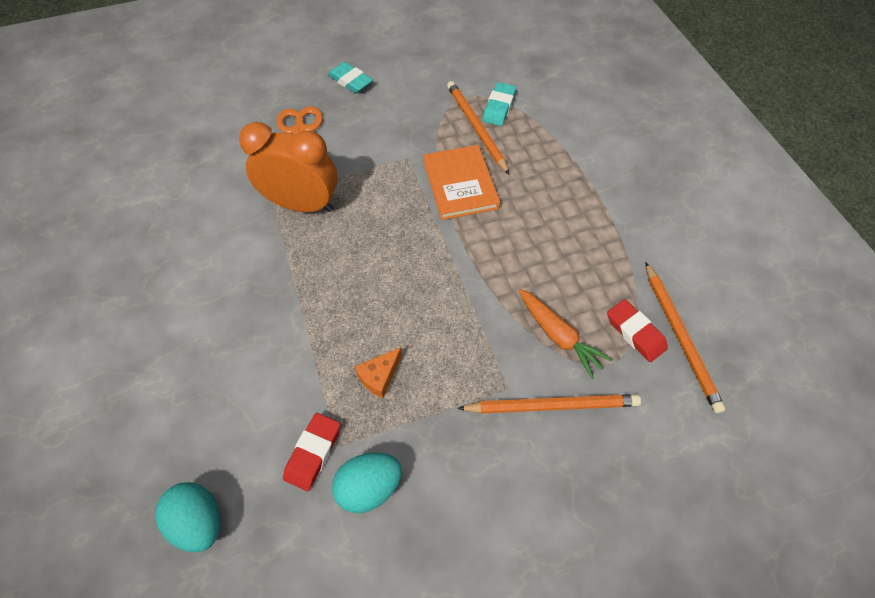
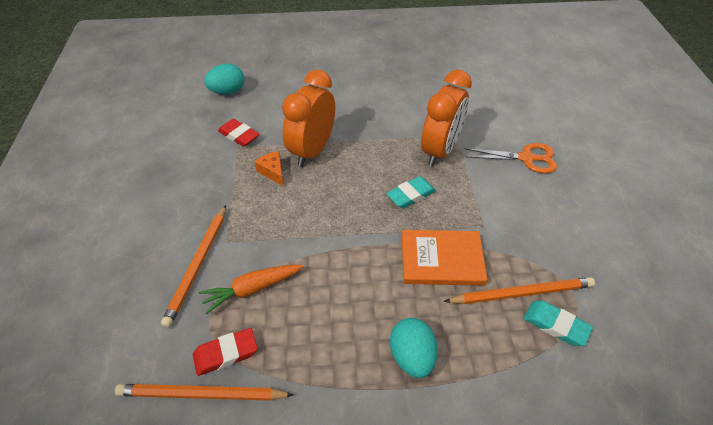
camera: 105 degrees right, 10 degrees down
turquoise eraser [328,62,373,93] -> turquoise eraser moved to [387,176,436,209]
turquoise egg [332,452,402,513] -> turquoise egg moved to [390,318,438,378]
none -> orange clock [282,69,335,167]

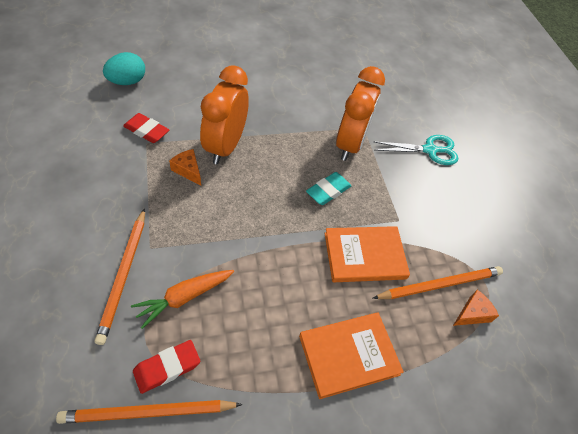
camera: 15 degrees left, 5 degrees up
turquoise egg [390,318,438,378] -> orange book [299,312,404,399]
orange scissors [465,143,557,173] -> turquoise scissors [373,135,458,165]
turquoise eraser [524,300,593,346] -> orange cheese [453,290,499,326]

